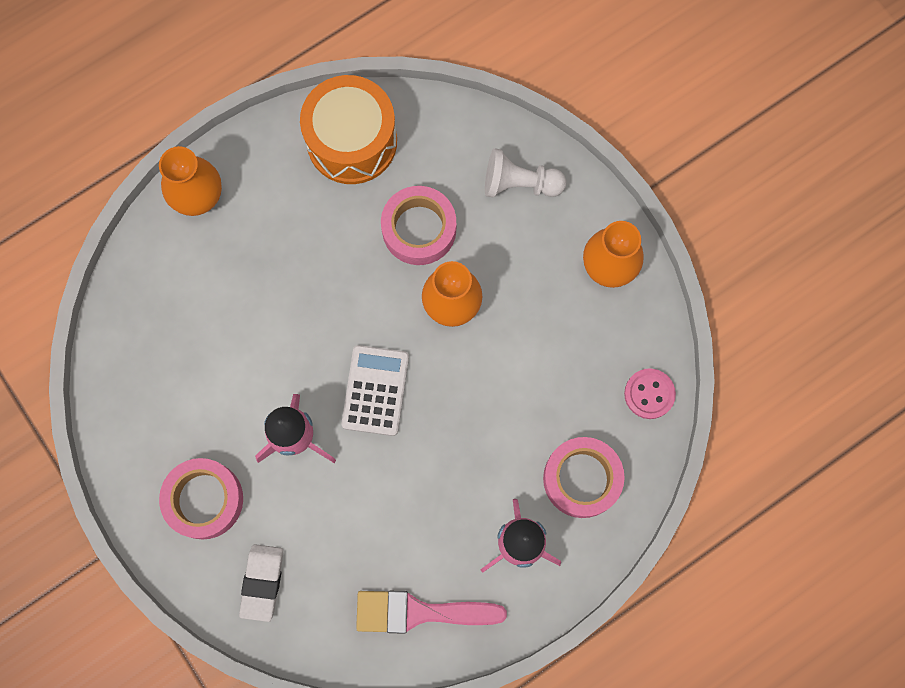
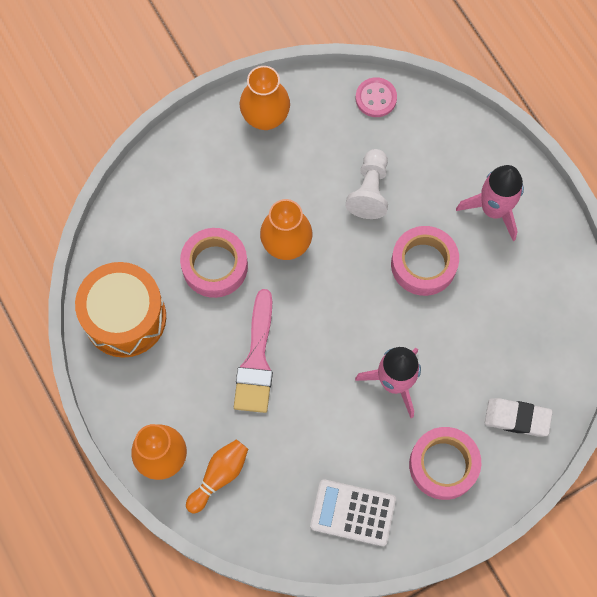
camera: 85 degrees left, 5 degrees down
white calculator [341,345,409,436] -> white calculator moved to [310,479,396,546]
pink brush [356,591,507,634] -> pink brush moved to [234,289,273,413]
white pawn [485,148,566,198] -> white pawn moved to [345,149,388,219]
pink tape [543,437,625,518] -> pink tape moved to [391,226,459,296]
none -> orange bowling pin [186,439,248,514]

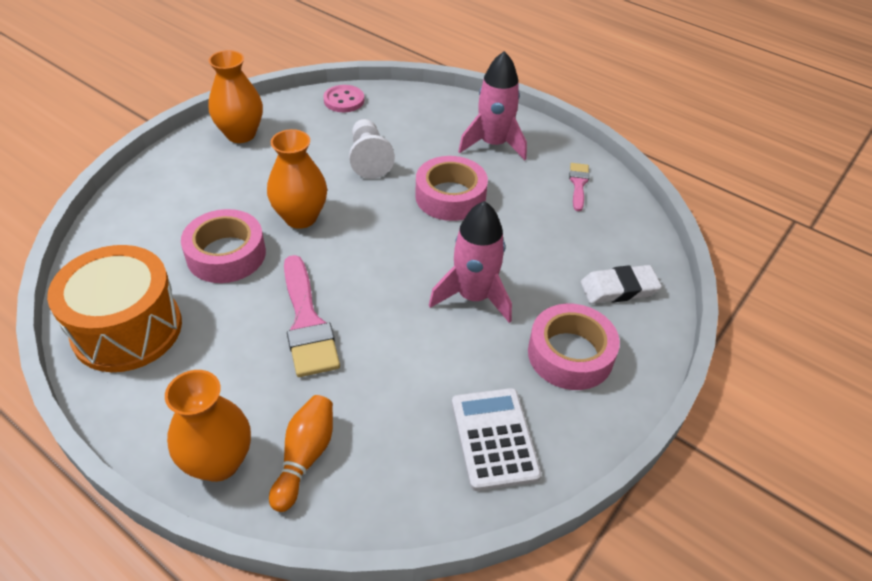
camera: 25 degrees left, 25 degrees down
white calculator [310,479,396,546] -> white calculator turned 90 degrees clockwise [452,388,542,491]
none -> pink brush [569,163,589,211]

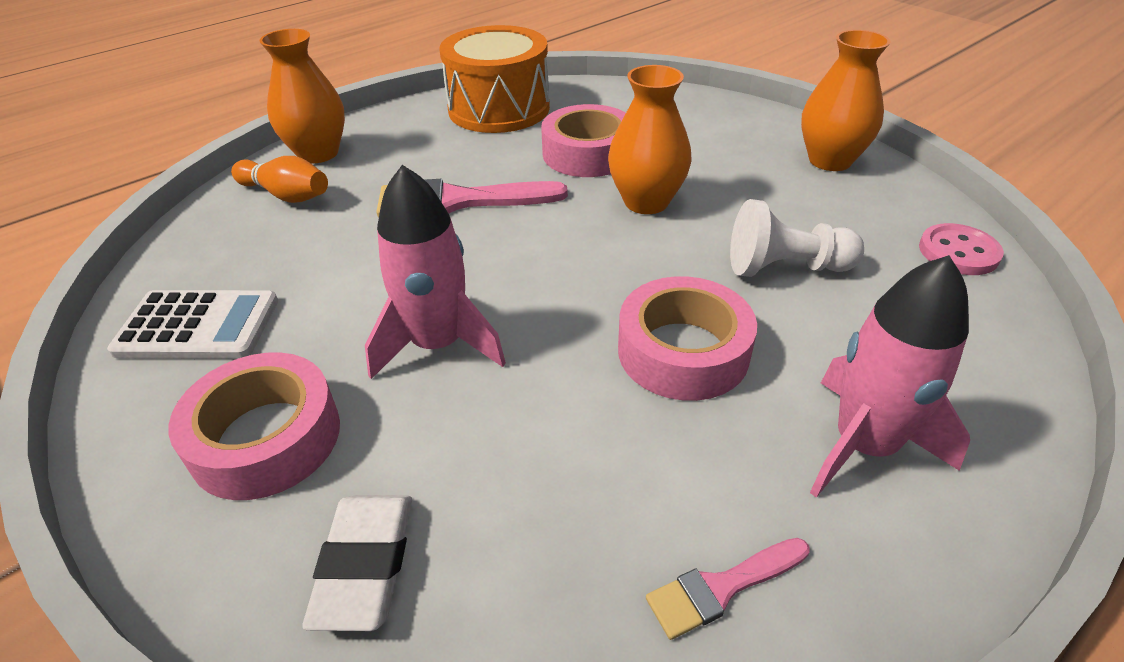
camera: 105 degrees right, 5 degrees down
pink brush [569,163,589,211] -> pink brush turned 135 degrees clockwise [646,538,809,640]

